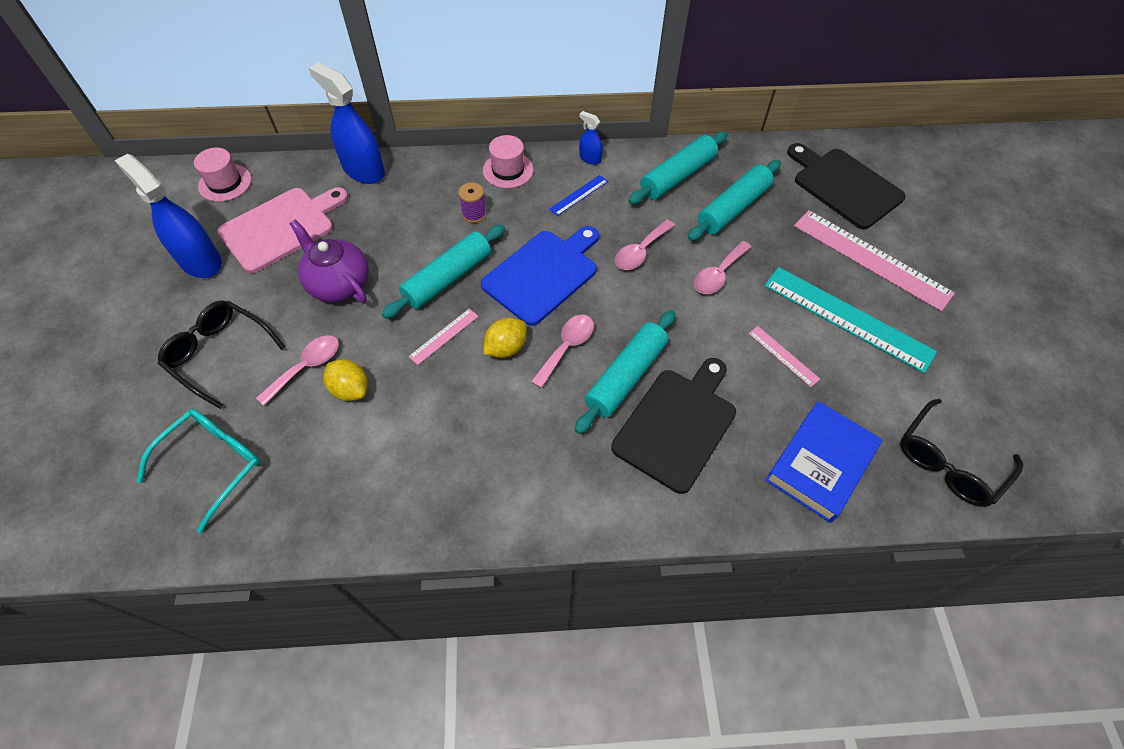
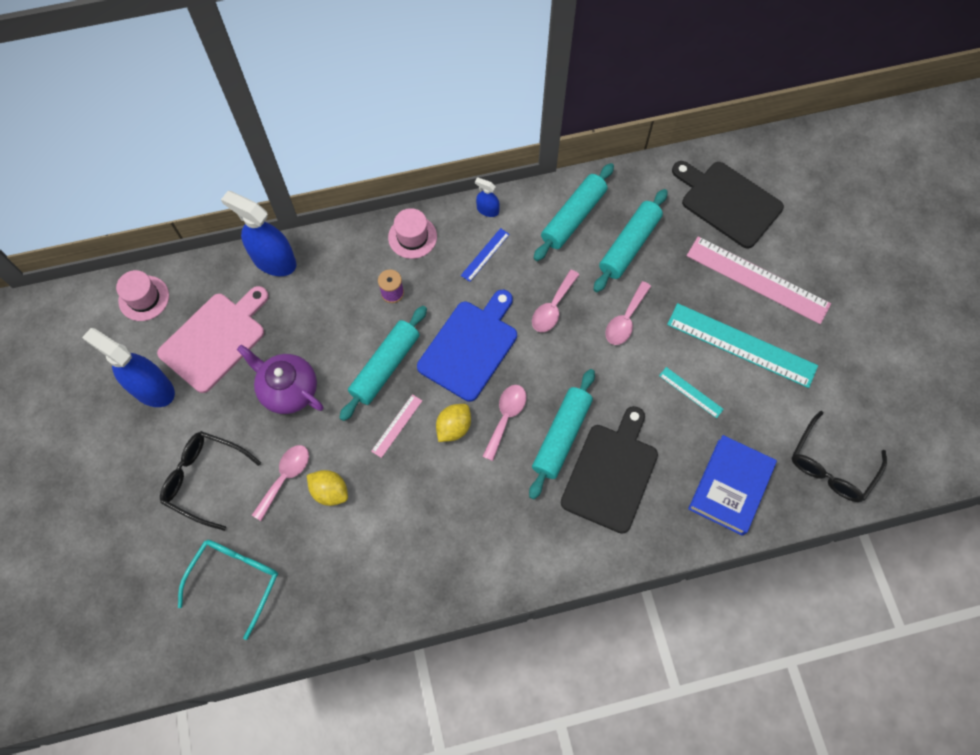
camera: 10 degrees left, 10 degrees up
pink ruler [748,326,820,387] -> turquoise ruler [659,367,724,418]

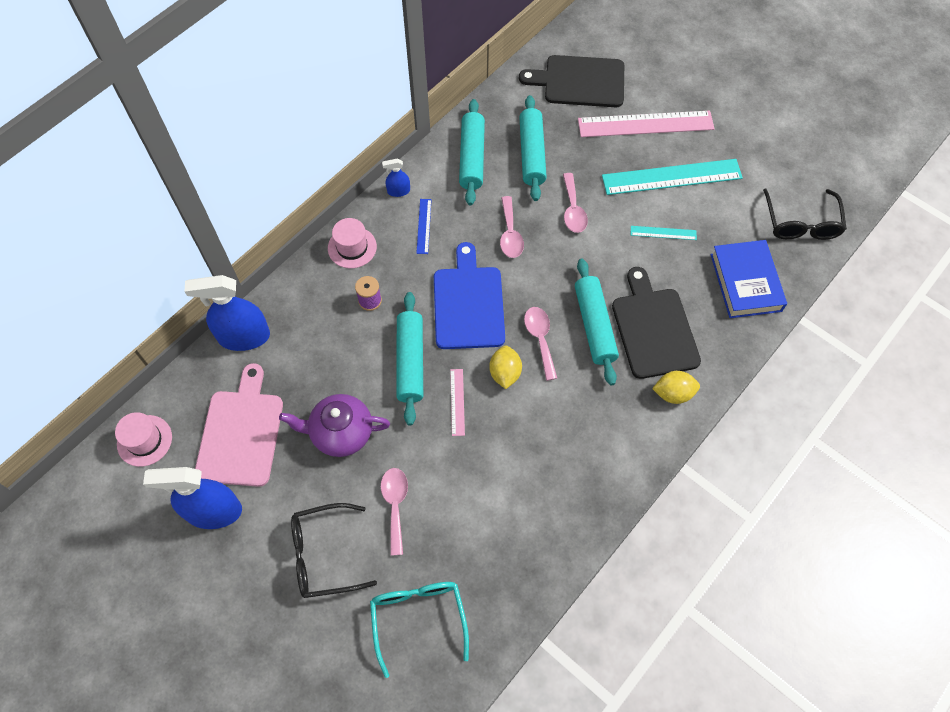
camera: 35 degrees left, 5 degrees down
yellow lemon [307,470,348,506] -> yellow lemon moved to [652,371,700,404]

